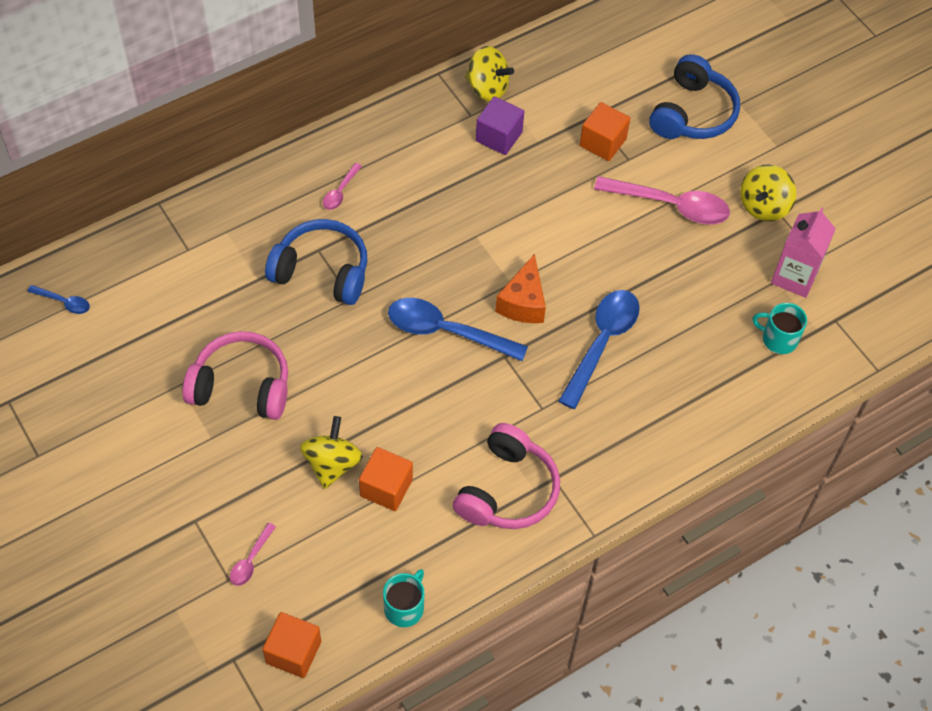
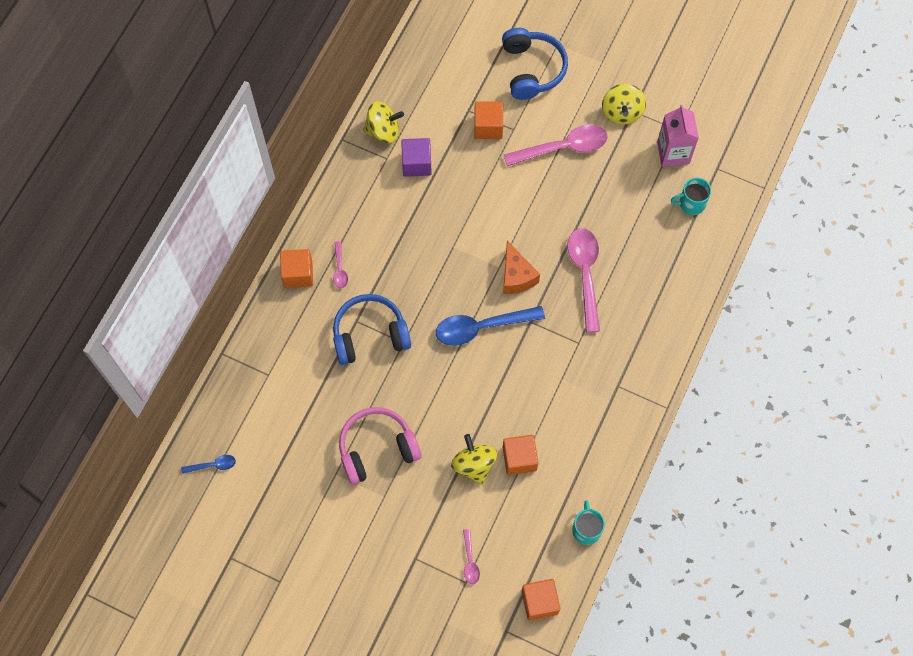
camera: 30 degrees left, 10 degrees up
pink headphones [453,423,560,529] -> none
blue spoon [558,290,640,409] -> pink spoon [568,228,600,333]
none -> orange cube [280,249,313,288]

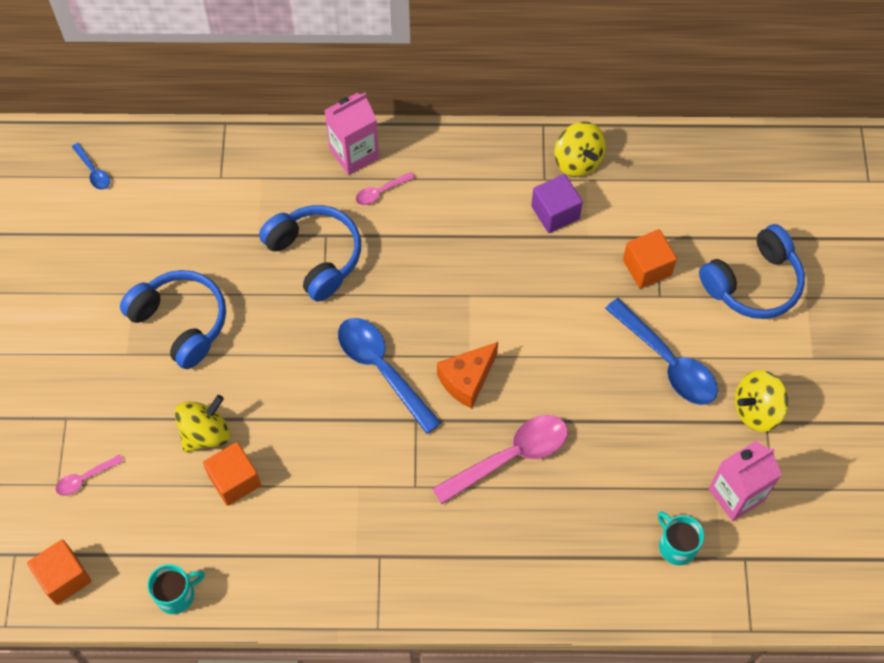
camera: 65 degrees right, 5 degrees down
orange cube [280,249,313,288] -> pink carton [324,93,379,175]
pink headphones [339,407,422,485] -> blue headphones [120,270,226,369]
pink spoon [504,125,608,166] -> blue spoon [605,298,718,405]

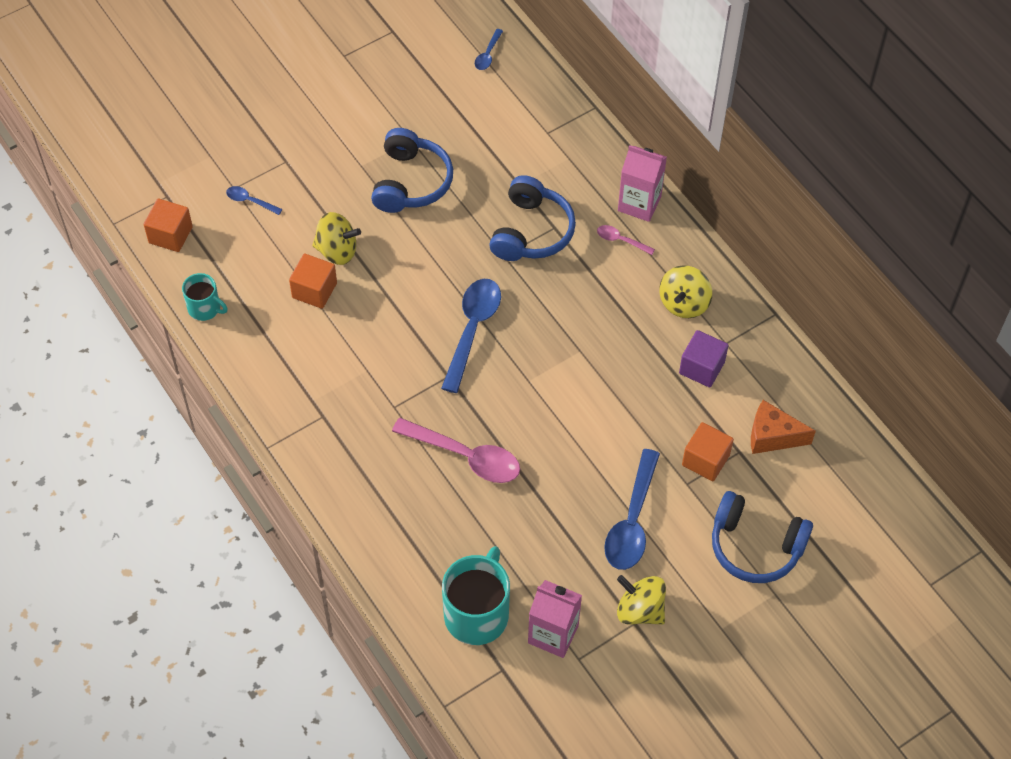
camera: 55 degrees right, 5 degrees down
pink spoon [56,454,124,496] -> blue spoon [226,186,283,215]
orange cheese [437,342,498,408] -> orange cheese moved to [751,400,816,454]
yellow spinning top [554,122,606,177] -> yellow spinning top moved to [659,265,712,318]
turquoise mug [658,512,704,565] -> turquoise mug [442,546,510,645], size x1.80

